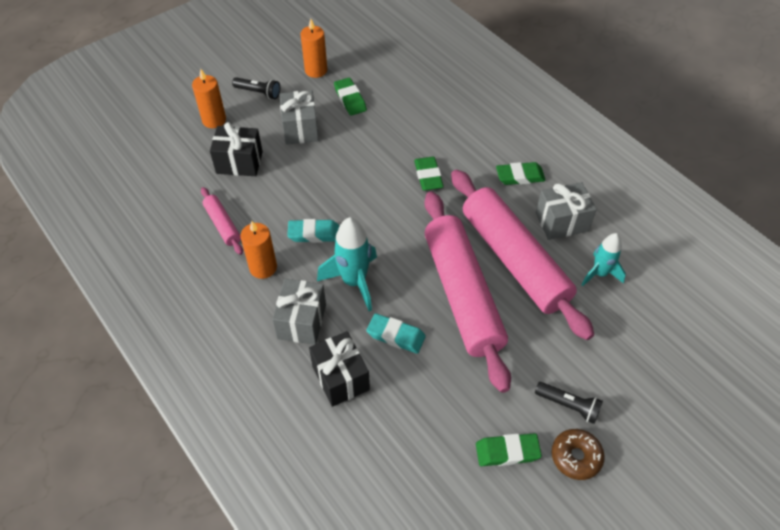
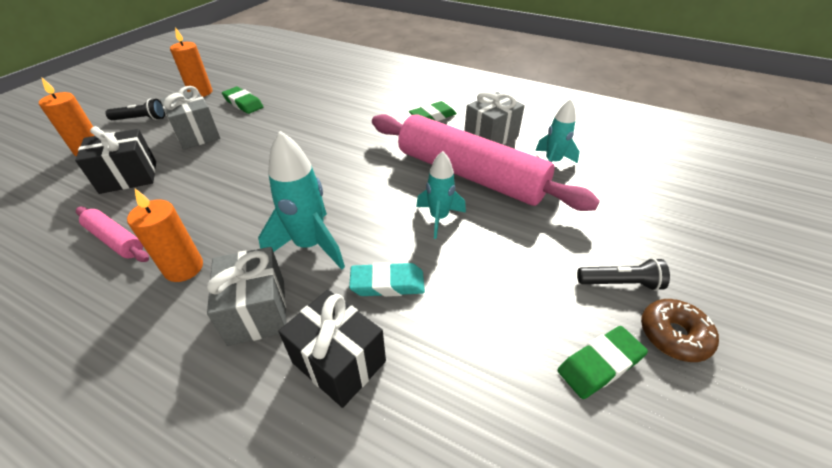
camera: 25 degrees left, 10 degrees down
turquoise eraser [287,219,340,243] -> none
green eraser [414,157,444,191] -> none
pink rolling pin [424,192,511,393] -> turquoise rocket [416,151,466,239]

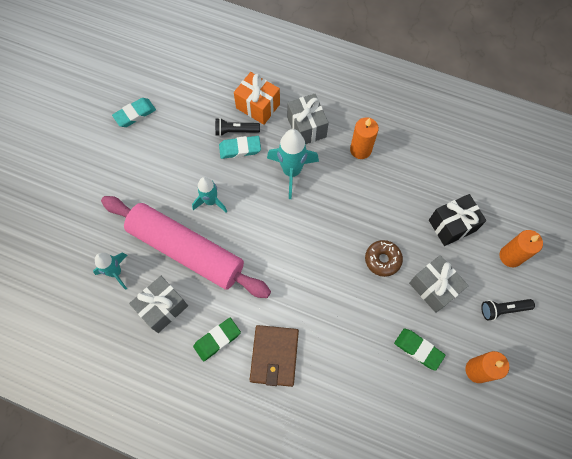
camera: 175 degrees right, 25 degrees up
pink rolling pin [76,207,149,262] -> none
black gift [278,290,386,408] -> orange gift [234,72,280,125]
green eraser [558,326,648,399] -> turquoise eraser [112,98,156,127]
black flashlight [577,258,670,291] -> black flashlight moved to [215,118,260,136]
brown donut [641,299,719,362] -> brown donut moved to [365,240,403,277]
none -> brown wallet [250,325,299,387]

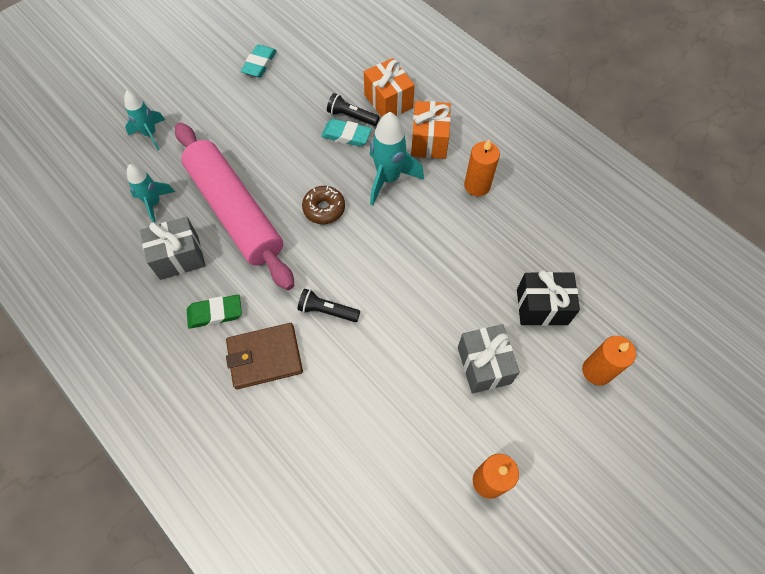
camera: 25 degrees right, 5 degrees down
turquoise eraser [112,98,156,127] -> turquoise eraser turned 60 degrees counterclockwise [241,44,277,78]
turquoise rocket [192,177,227,213] -> turquoise rocket moved to [124,91,165,150]
brown wallet [250,325,299,387] -> brown wallet turned 45 degrees clockwise [226,323,303,389]
grey gift [287,94,329,144] -> orange gift [411,101,451,159]
brown donut [365,240,403,277] -> brown donut moved to [302,186,345,224]
green eraser [394,328,445,371] -> none
black flashlight [481,299,535,321] -> black flashlight moved to [297,288,360,322]

